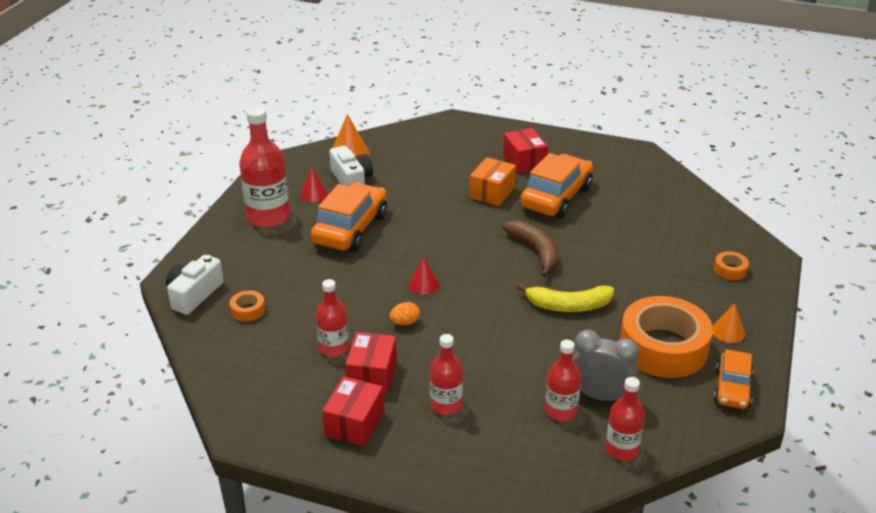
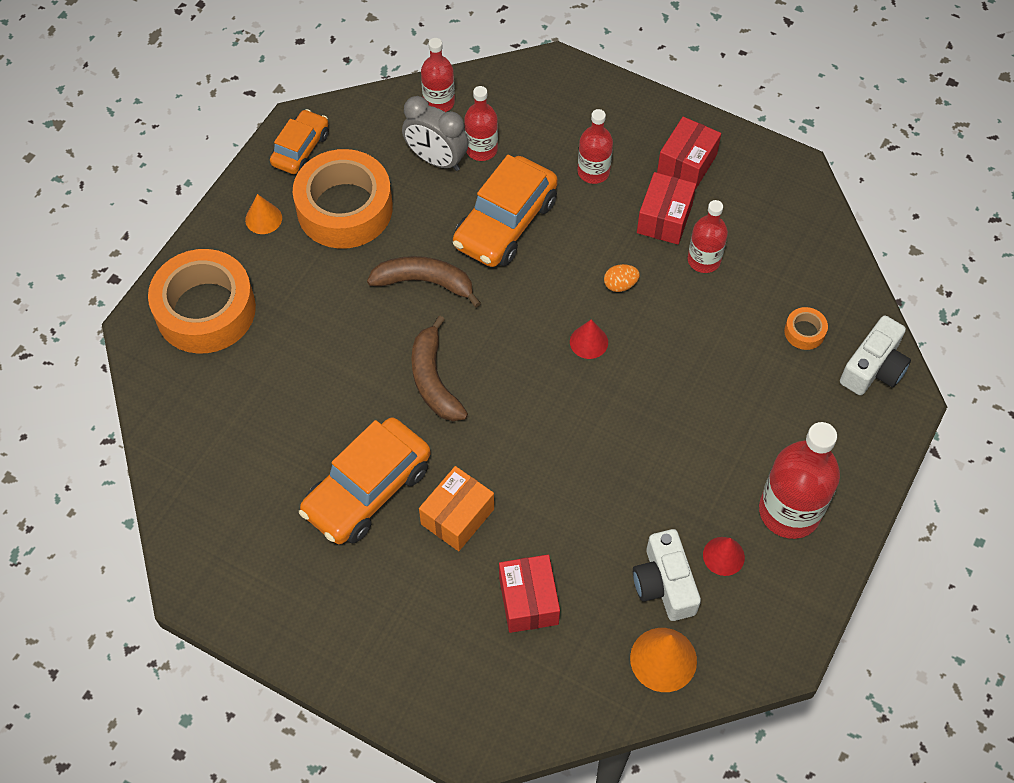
camera: 170 degrees left, 25 degrees up
orange car [311,182,387,252] -> orange car moved to [453,155,558,267]
red box [503,128,548,173] -> red box moved to [499,555,560,633]
yellow banana [517,283,614,312] -> brown banana [367,256,481,307]
orange tape [714,251,749,280] -> orange tape [148,249,256,354], size x2.47

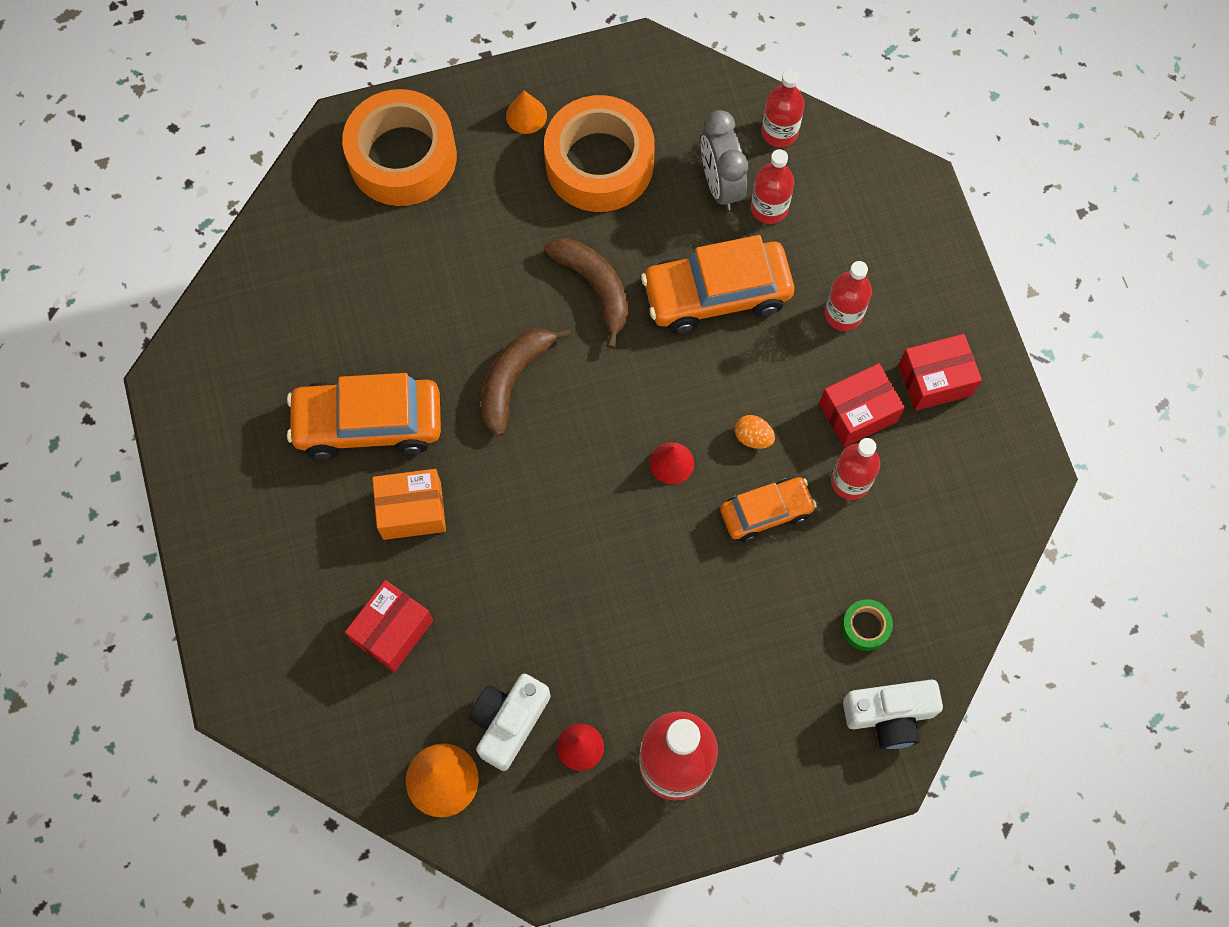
camera: 45 degrees right, 10 degrees up
orange car [270,109,329,174] -> orange car moved to [720,477,817,542]
orange tape [784,307,828,350] -> green tape [842,599,893,651]

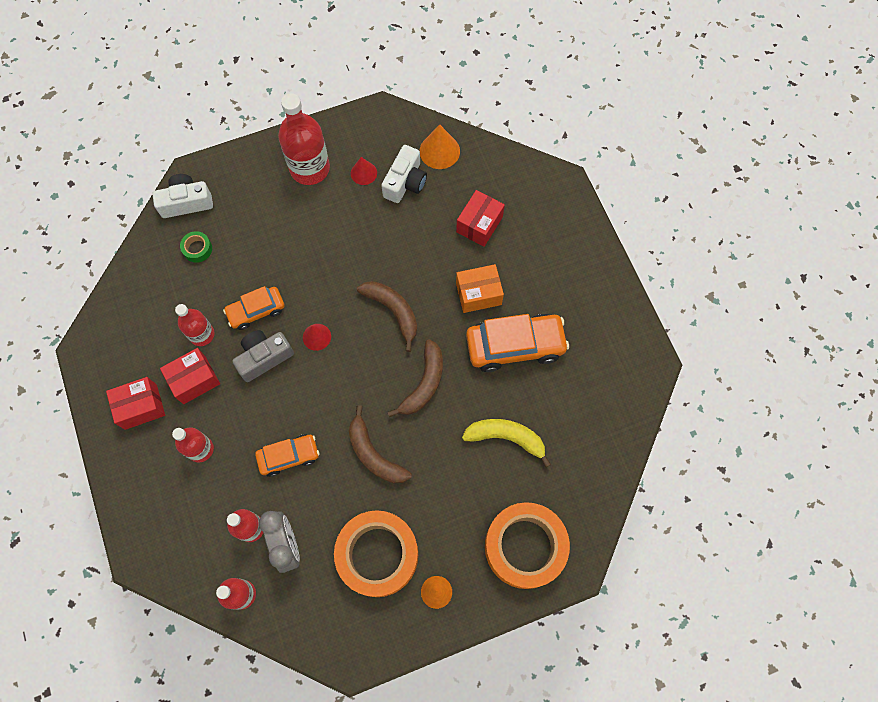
camera: 175 degrees right, 0 degrees up
orange car [641,235,794,334] -> orange car [255,434,320,477], size x0.60
orange egg [735,415,775,449] -> grey camera [232,330,294,382]
none -> brown banana [357,281,417,352]
none -> yellow banana [462,419,551,467]

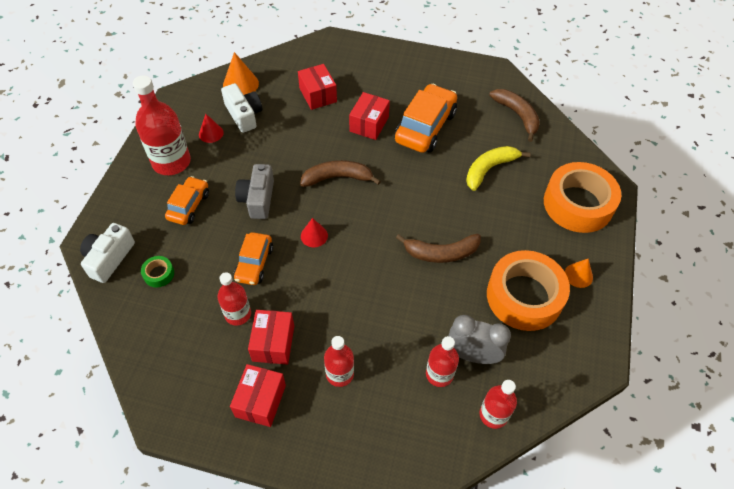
camera: 55 degrees left, 15 degrees down
grey camera [232,330,294,382] -> grey camera moved to [235,164,274,219]
orange car [255,434,320,477] -> orange car moved to [165,176,209,225]
brown banana [388,339,443,417] -> brown banana moved to [489,89,540,142]
orange box [456,264,504,313] -> red box [349,92,390,140]

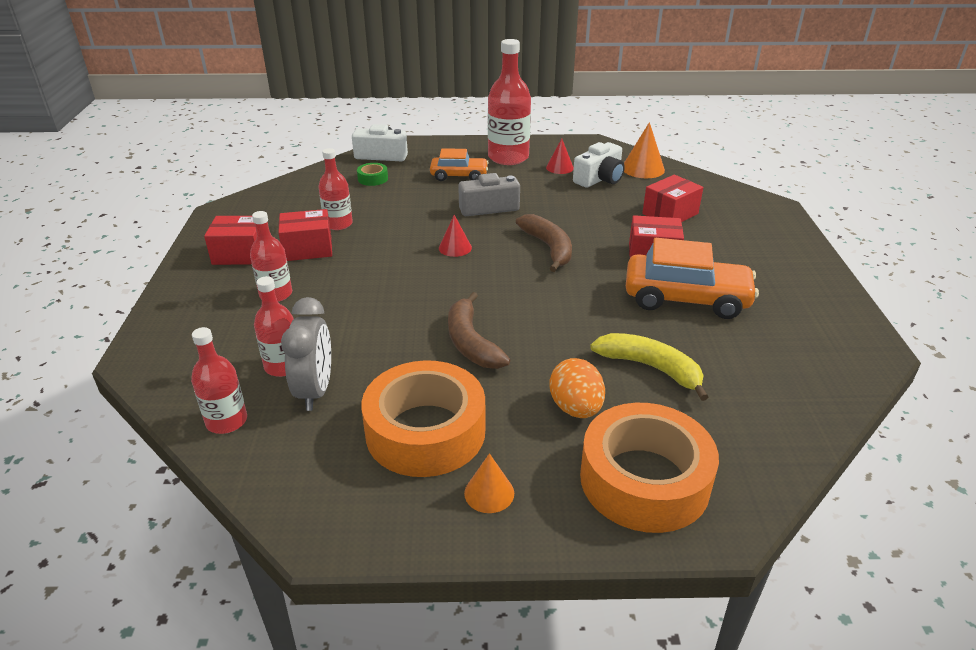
camera: 75 degrees right, 20 degrees down
orange car [234,232,273,285] -> none
brown banana [489,89,540,142] -> none
none -> orange egg [549,358,605,418]

